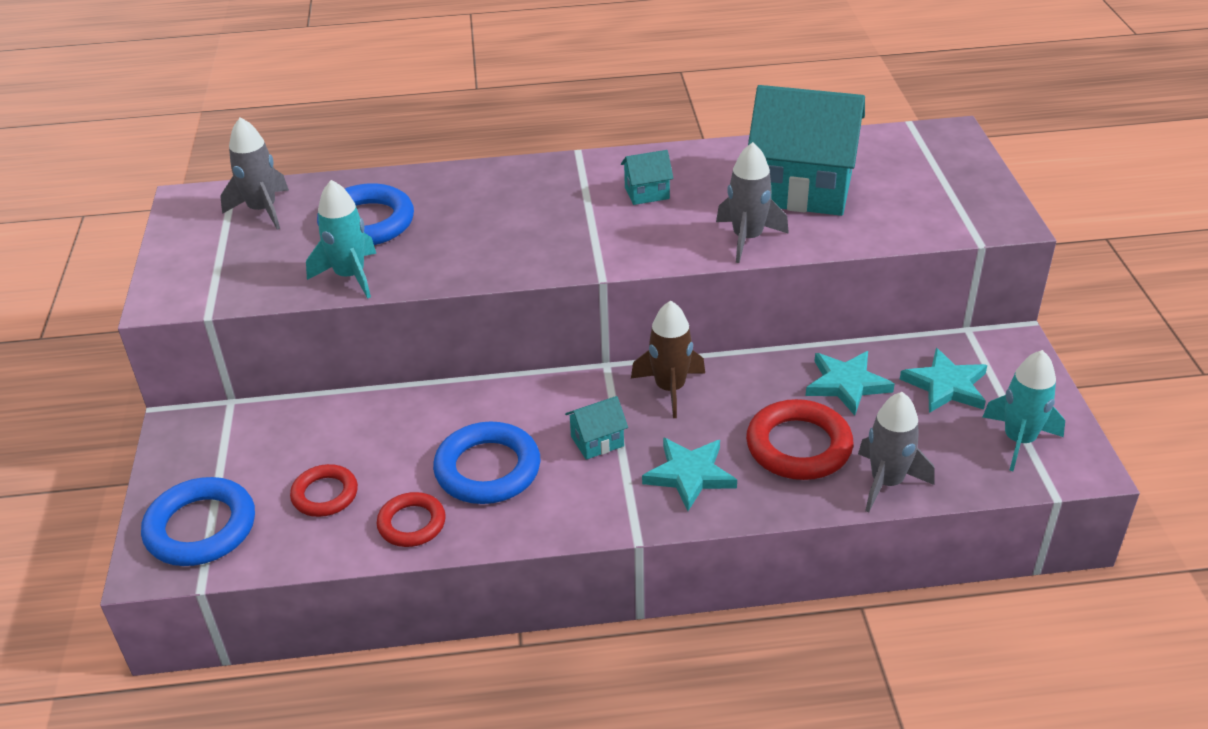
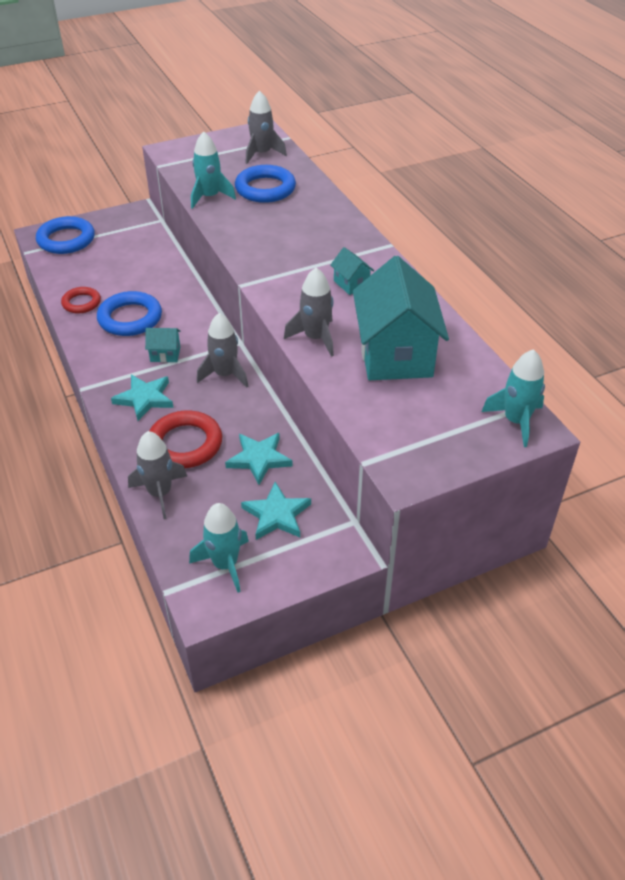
camera: 70 degrees right, 5 degrees up
red ring [290,464,358,517] -> none
turquoise house [565,396,628,460] -> turquoise house turned 45 degrees counterclockwise [145,328,180,363]
brown rocket [631,301,705,418] -> grey rocket [197,313,248,387]
none -> turquoise rocket [482,349,545,447]

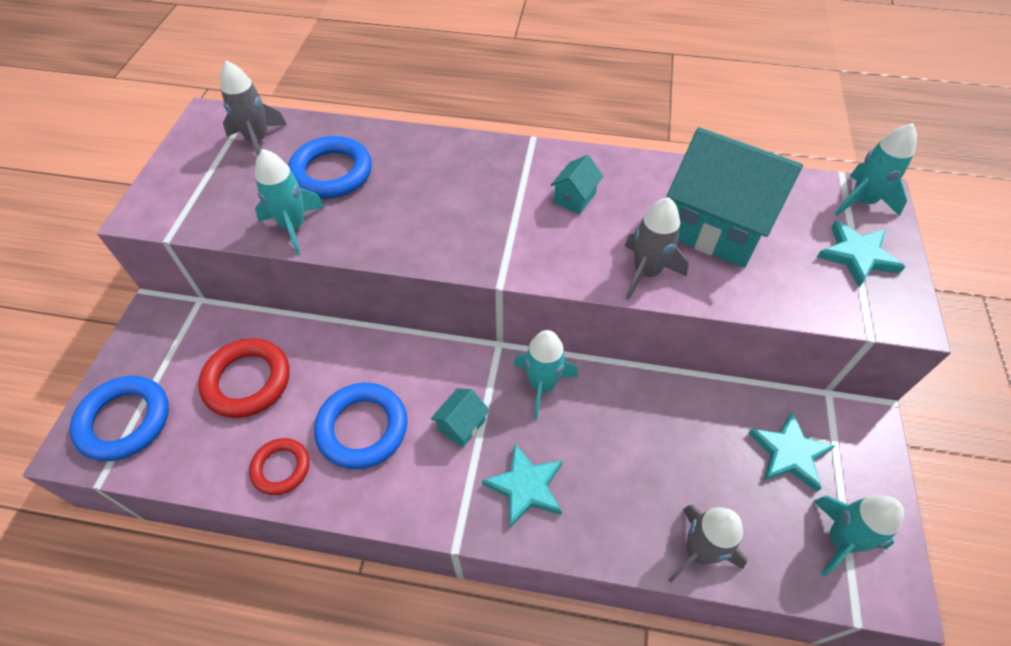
camera: 55 degrees left, 10 degrees up
red ring [149,411,222,468] -> red ring moved to [198,338,290,418]
grey rocket [197,313,248,387] -> turquoise rocket [514,330,578,419]
turquoise star [225,433,293,485] -> turquoise star moved to [816,220,905,287]
turquoise house [330,247,374,295] -> turquoise house turned 60 degrees counterclockwise [551,155,603,214]

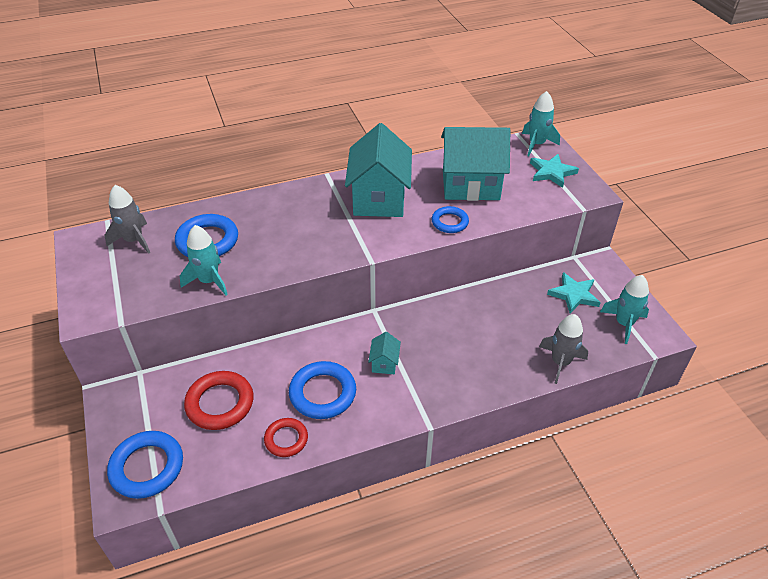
camera: 30 degrees left, 10 degrees down
turquoise star [482,444,563,528] -> none
turquoise rocket [514,330,578,419] -> none
turquoise house [551,155,603,214] -> turquoise house [345,123,412,217], size x2.37
grey rocket [625,197,689,299] -> blue ring [431,206,469,233]

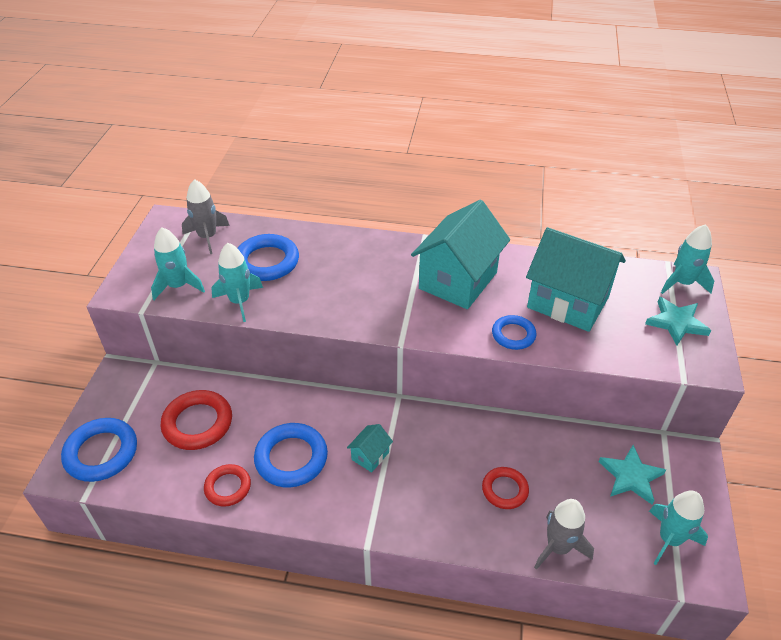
camera: 30 degrees right, 0 degrees up
none -> turquoise rocket [151,227,205,300]
none -> red ring [482,467,529,509]

